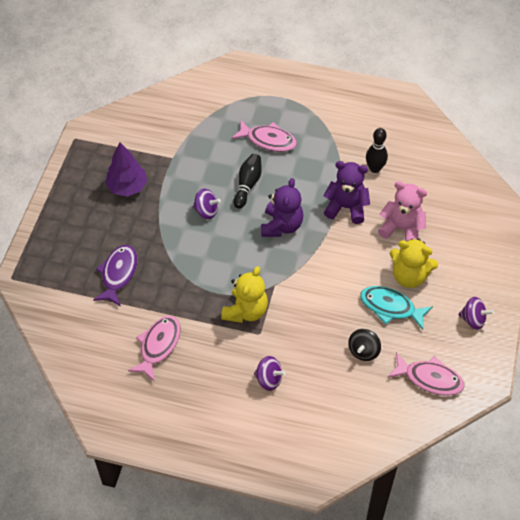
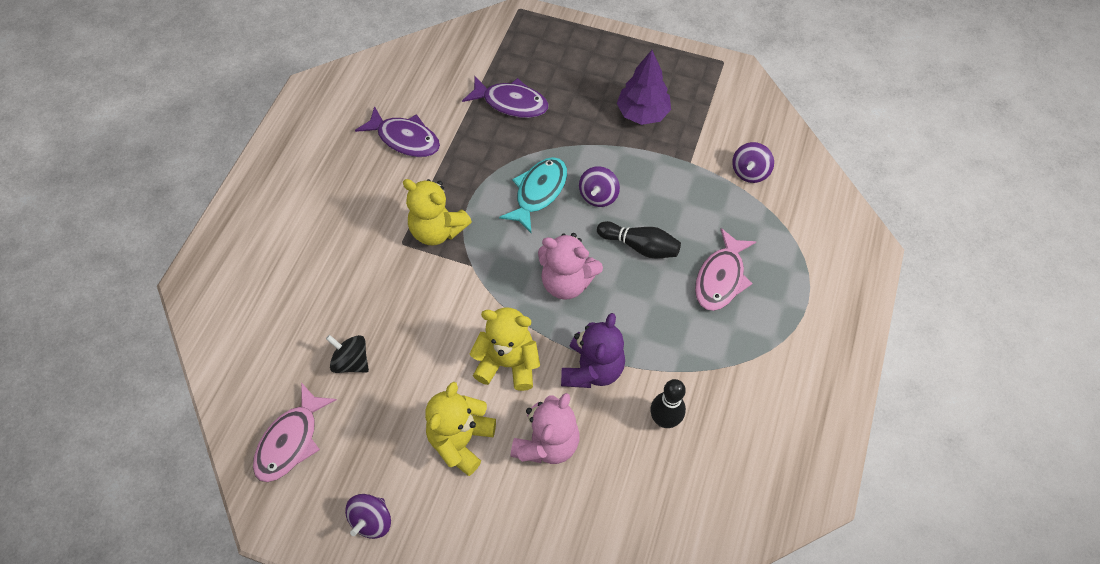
camera: 95 degrees right, 5 degrees up
pink fish [128,316,181,382] -> purple fish [355,106,440,157]
purple spinning top [254,356,286,391] -> purple spinning top moved to [732,142,774,183]
purple teddy bear [261,178,303,237] -> pink teddy bear [538,233,603,300]
turquoise fish [360,286,433,330] -> turquoise fish moved to [499,157,567,233]
none -> yellow teddy bear [470,307,540,391]

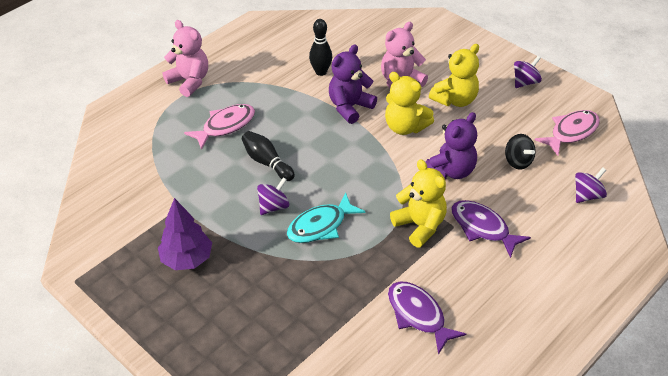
camera: 155 degrees left, 15 degrees down
purple fish [462,76,549,118] -> purple fish moved to [451,200,531,258]
pink teddy bear [538,233,603,300] -> pink teddy bear moved to [163,20,208,97]
purple spinning top [732,142,774,183] -> purple spinning top moved to [575,167,607,203]
none -> purple teddy bear [426,112,477,179]

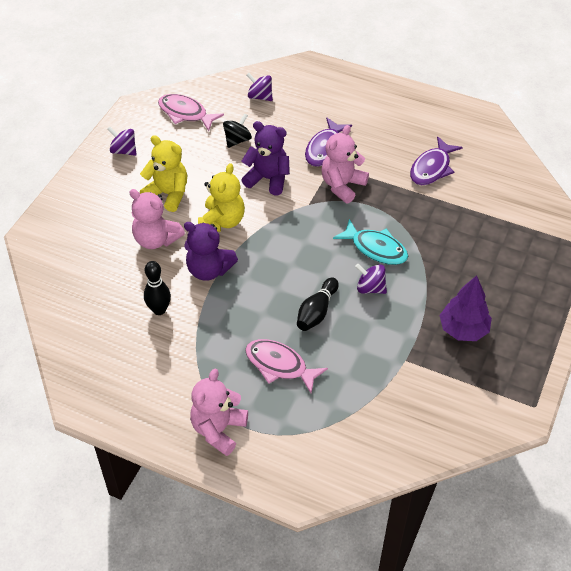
camera: 110 degrees left, 5 degrees up
yellow teddy bear [390,159,447,247] -> pink teddy bear [321,125,369,203]

